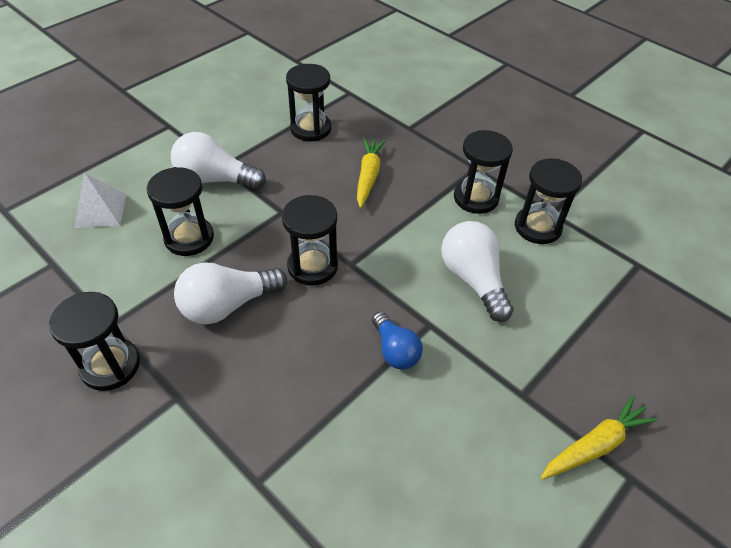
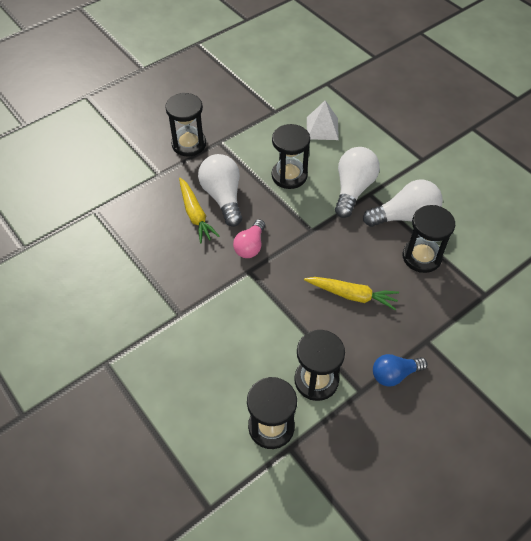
camera: 100 degrees right, 5 degrees up
black hourglass [282,195,338,286] -> pink light bulb [233,219,265,258]
blue light bulb [372,312,423,370] -> blue light bulb moved to [373,354,427,387]
white light bulb [441,221,514,322] -> white light bulb moved to [363,180,442,227]
yellow carrot [541,395,658,480] -> yellow carrot moved to [179,178,220,244]

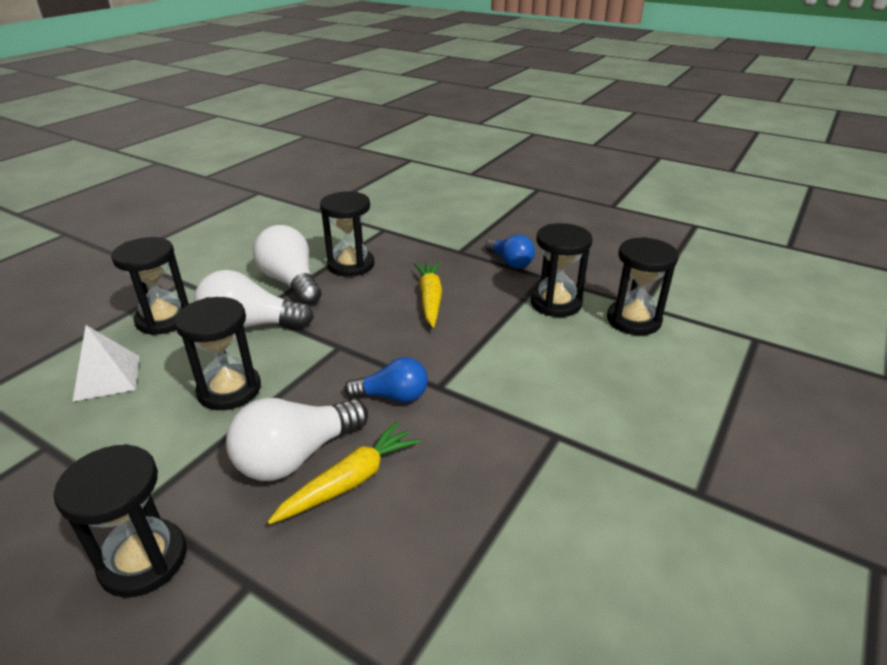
camera: 110 degrees left, 20 degrees down
pink light bulb [233,219,265,258] -> blue light bulb [344,357,428,403]
none -> black hourglass [111,237,189,335]

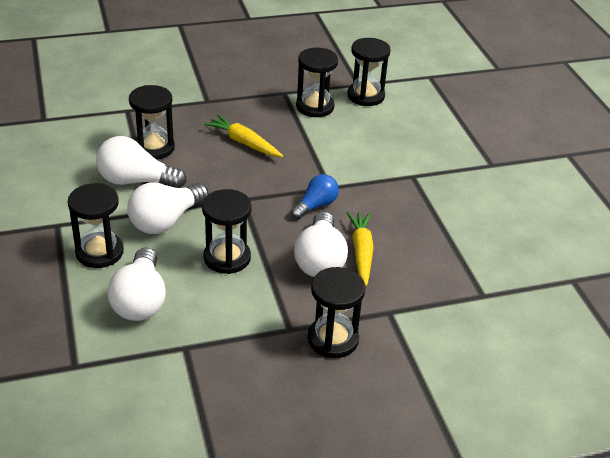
camera: 50 degrees left, 5 degrees up
white pyramid [72,325,140,402] -> white light bulb [107,248,166,321]
blue light bulb [485,235,535,269] -> none

